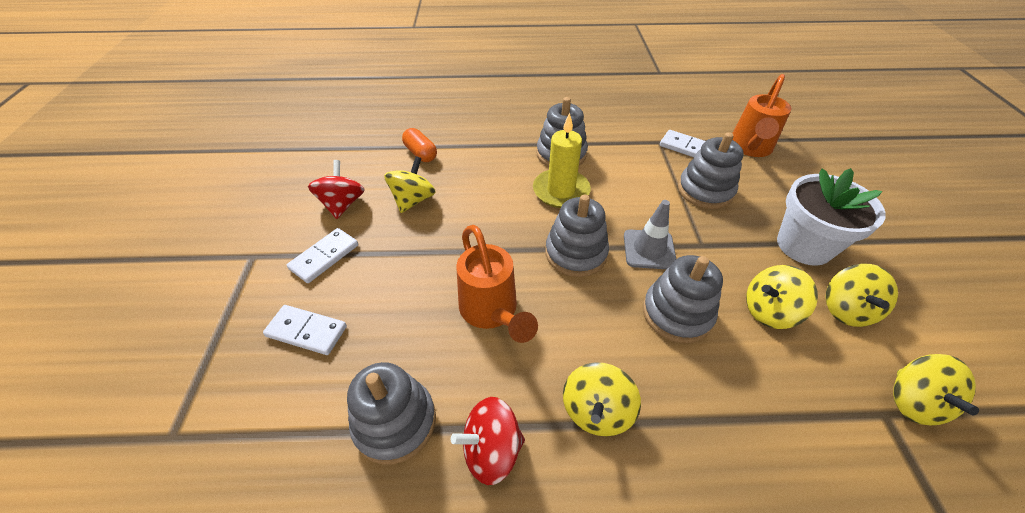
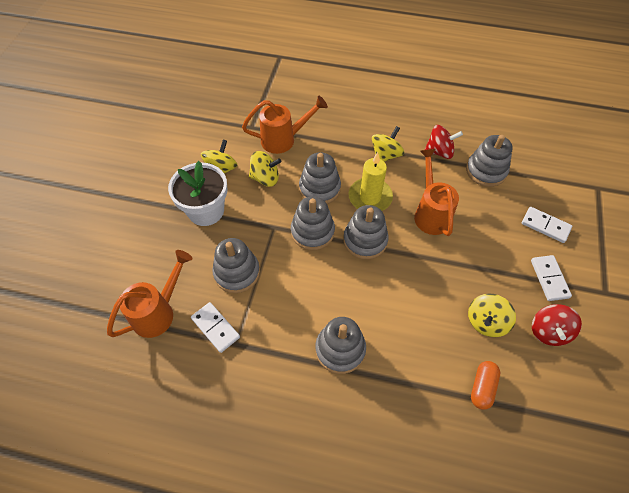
camera: 165 degrees left, 10 degrees up
white domino [287,228,358,283] -> white domino turned 60 degrees counterclockwise [531,255,572,301]
orange capsule [402,128,437,162] -> orange capsule turned 45 degrees clockwise [471,361,500,410]
yellow candle [533,113,591,208] -> yellow candle moved to [348,152,393,211]
grey traffic cone [624,200,676,269] -> grey stacking toy [291,196,335,250]
yellow spinning top [893,354,979,425] -> none
none -> orange watering can [242,95,328,154]

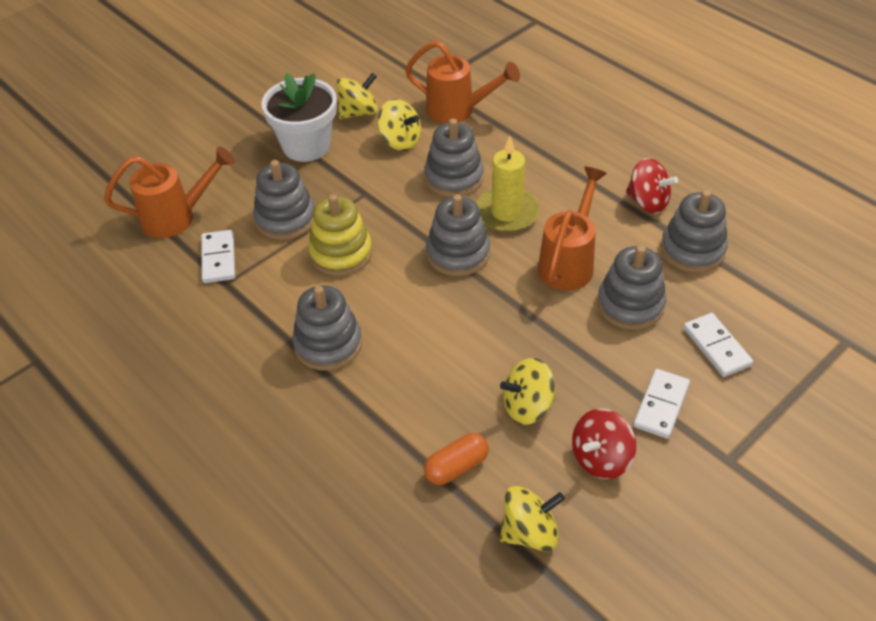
camera: 35 degrees right, 10 degrees down
grey stacking toy [291,196,335,250] -> grey stacking toy moved to [597,245,666,330]
yellow spinning top [372,126,404,162] -> yellow spinning top moved to [500,486,565,551]
none -> yellow stacking toy [308,194,372,276]

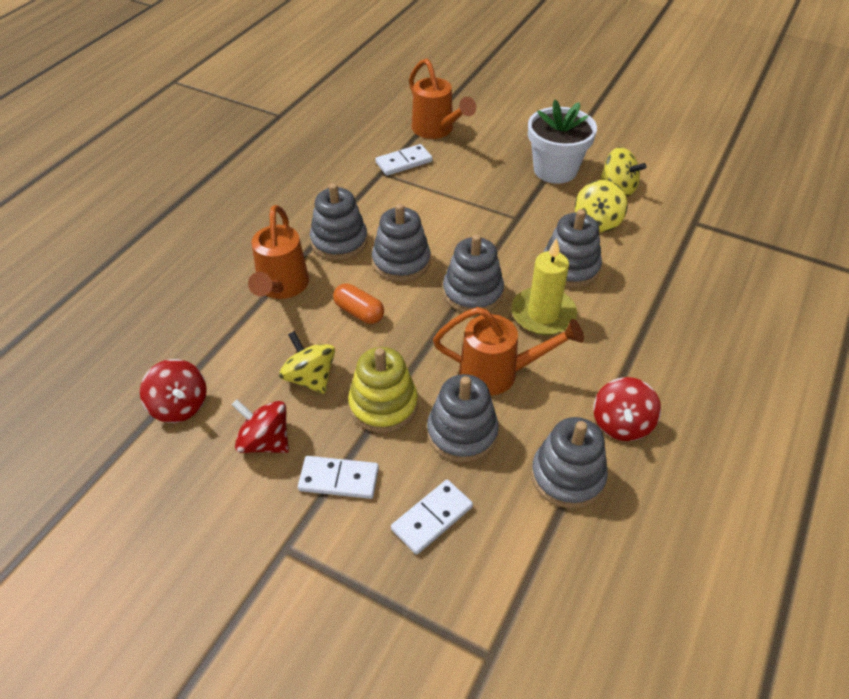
camera: 70 degrees right, 0 degrees up
grey stacking toy [253,160,315,240] -> grey stacking toy moved to [372,204,431,282]
yellow stacking toy [308,194,372,276] -> yellow stacking toy moved to [348,347,418,433]
orange watering can [405,40,520,124] -> orange watering can moved to [248,205,309,299]
orange capsule [424,433,489,485] -> orange capsule moved to [333,283,384,324]
yellow spinning top [500,486,565,551] -> red spinning top [140,359,207,423]

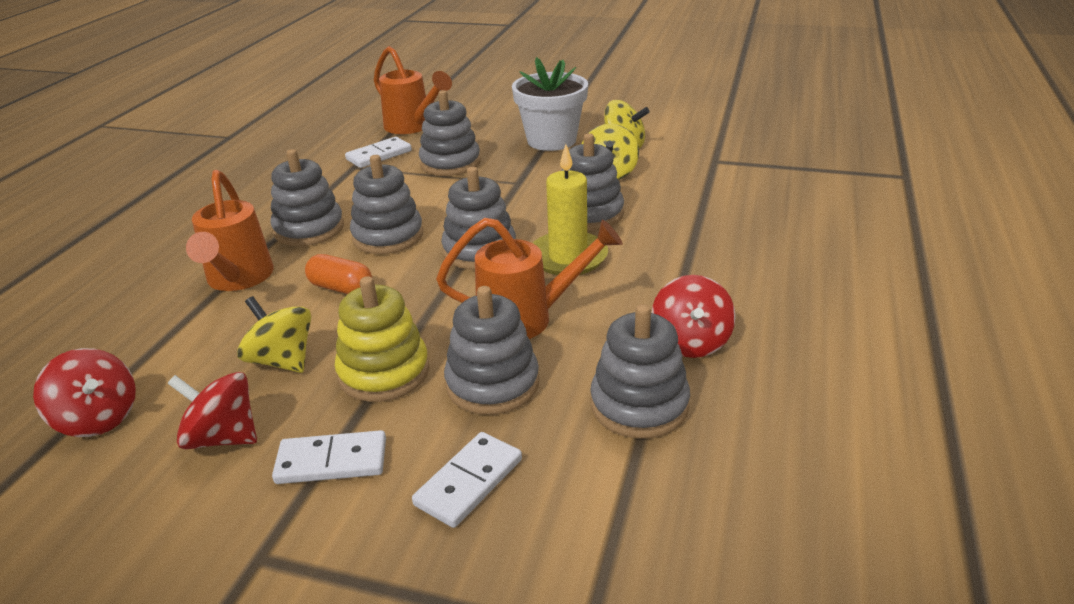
camera: 10 degrees left, 15 degrees down
none -> grey stacking toy [419,90,481,176]

